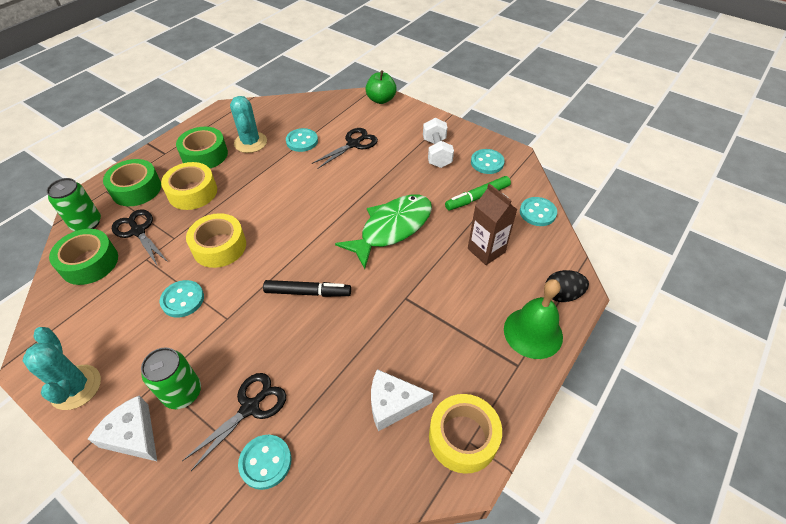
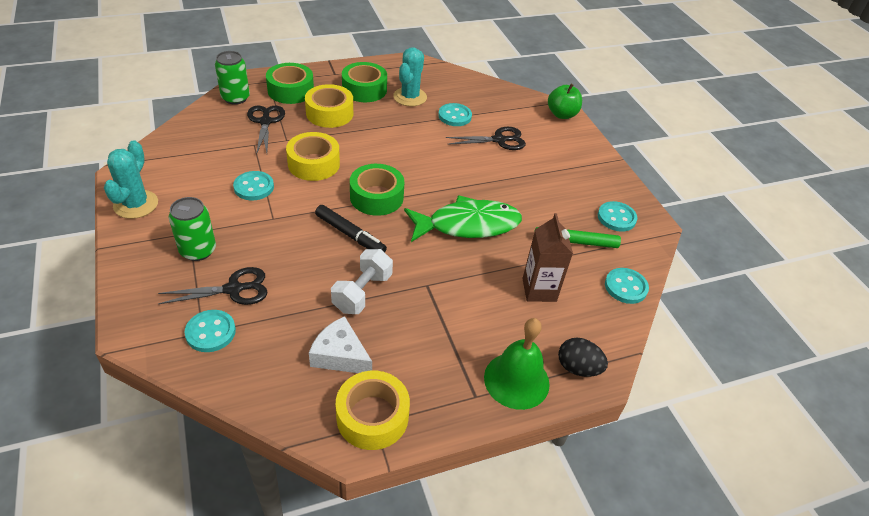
camera: 30 degrees right, 5 degrees down
green tape [49,229,118,285] -> green tape moved to [350,164,404,216]
white cheese [88,395,157,461] -> none
white dumbbell [423,118,454,168] -> white dumbbell moved to [331,249,393,314]

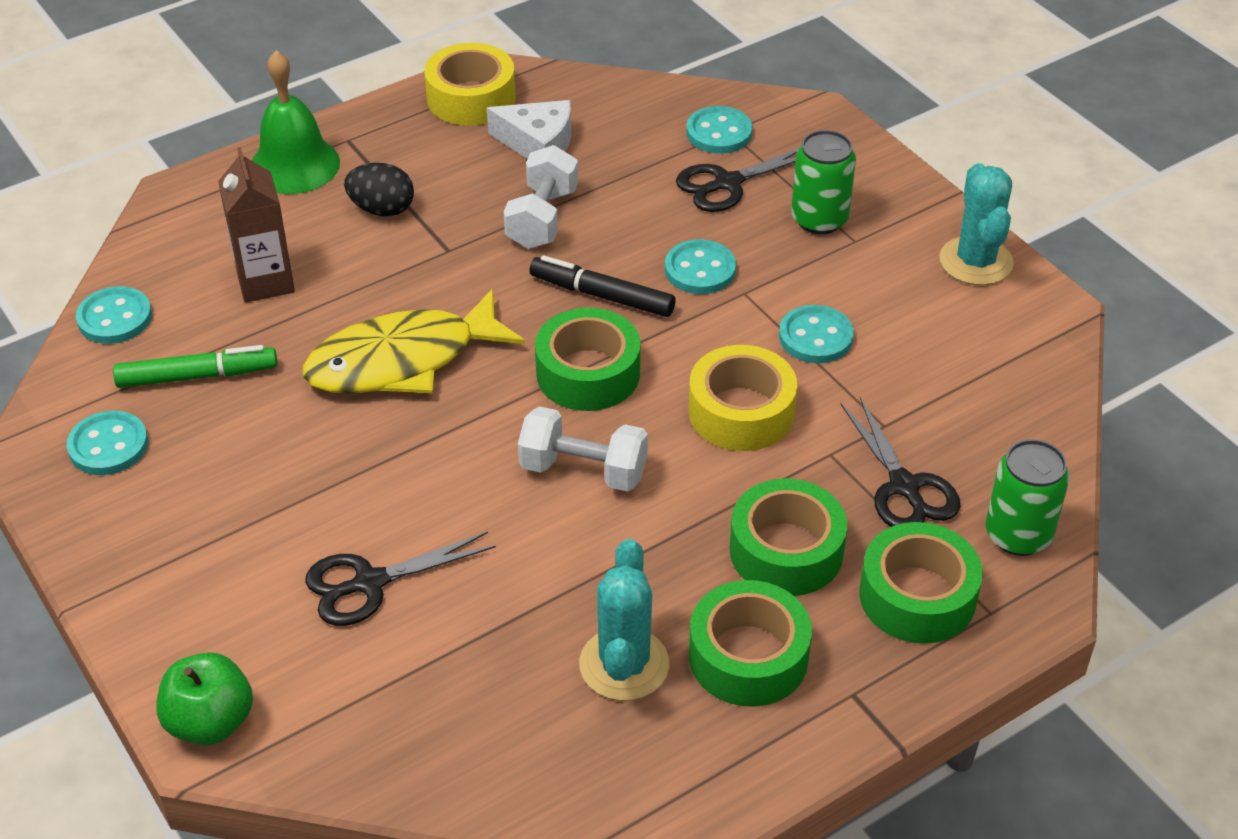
camera: 170 degrees right, 0 degrees up
yellow tape [305,84,353,128] -> green tape [730,478,847,596]
green fish [404,195,522,242] -> yellow fish [302,289,525,394]
turquoise button [438,103,472,126] -> turquoise button moved to [665,239,736,294]
black egg [558,338,608,377] -> black egg moved to [344,163,414,216]
none -> white dumbbell [518,406,648,491]

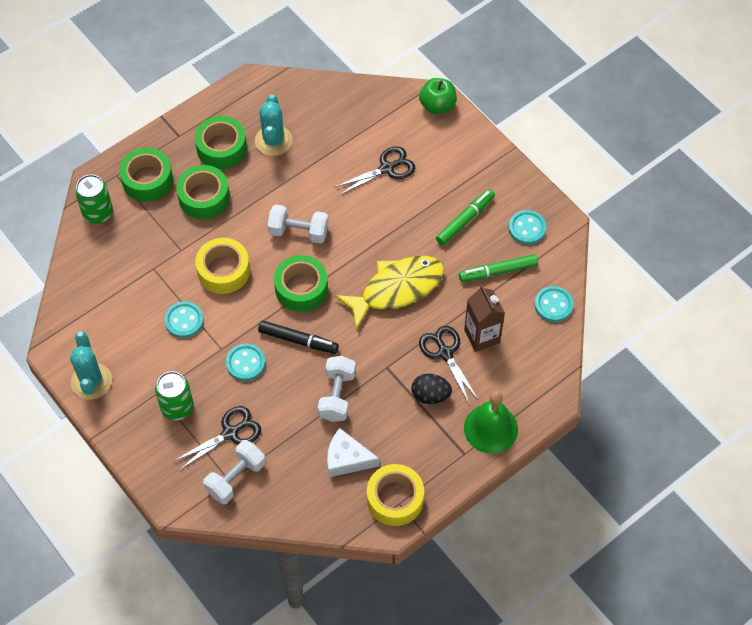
camera: 175 degrees right, 15 degrees up
turquoise button [687,106,752,154] -> white dumbbell [203,440,265,504]
black scissors [841,397,960,527] -> black scissors moved to [419,326,479,403]
none -> green marker [436,189,495,245]

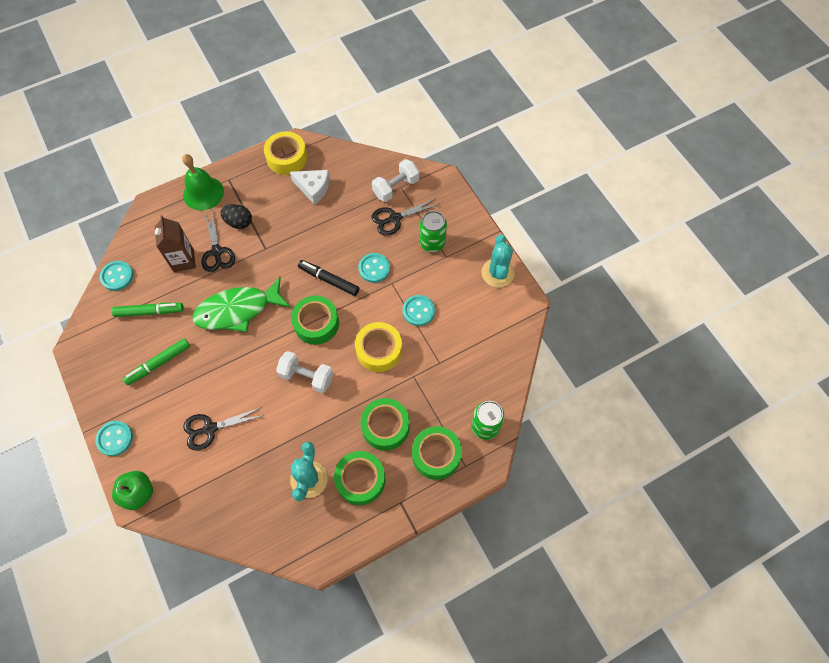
camera: 170 degrees left, 5 degrees up
white dumbbell [318,356,356,422] -> none
yellow fish [335,256,444,330] -> green fish [192,277,290,332]
turquoise button [509,210,546,245] -> turquoise button moved to [95,421,133,456]

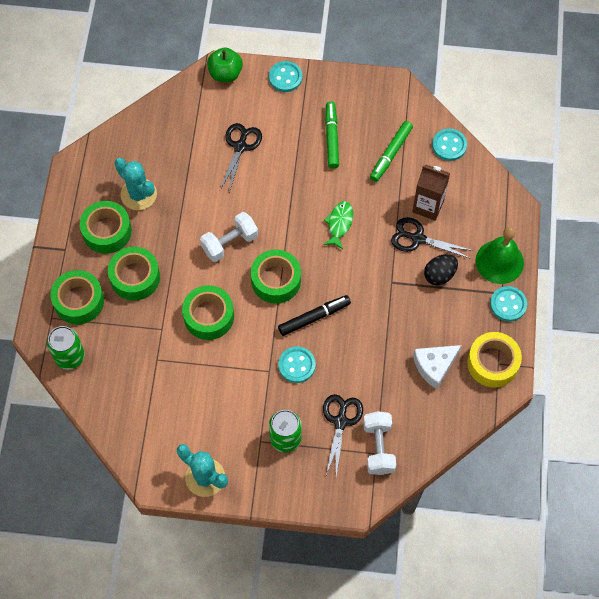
camera: 125 degrees right, 0 degrees up
green fish [192,277,290,332] -> green fish [323,201,353,249], size x0.51
yellow tape [355,322,402,372] -> green tape [182,285,234,340]
turquoise button [403,295,435,326] -> turquoise button moved to [490,286,527,322]

